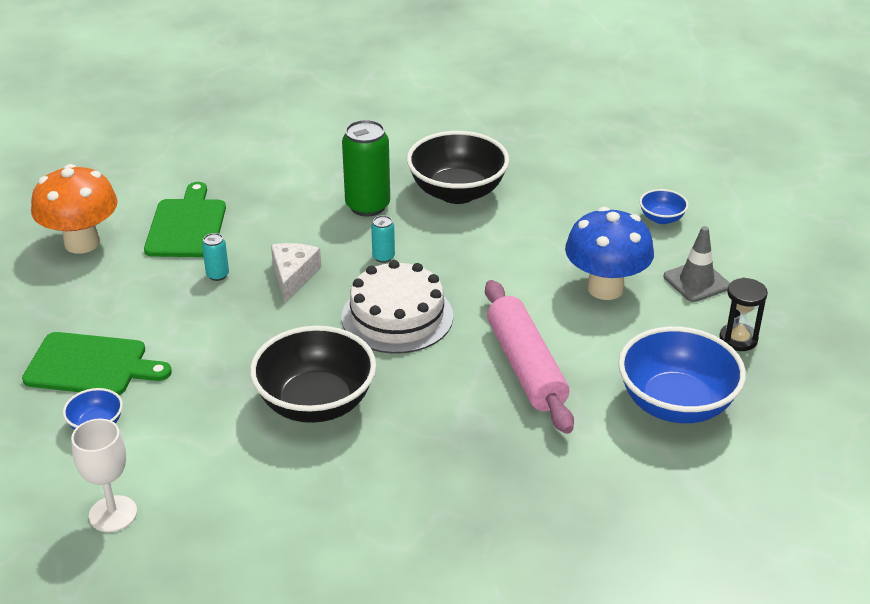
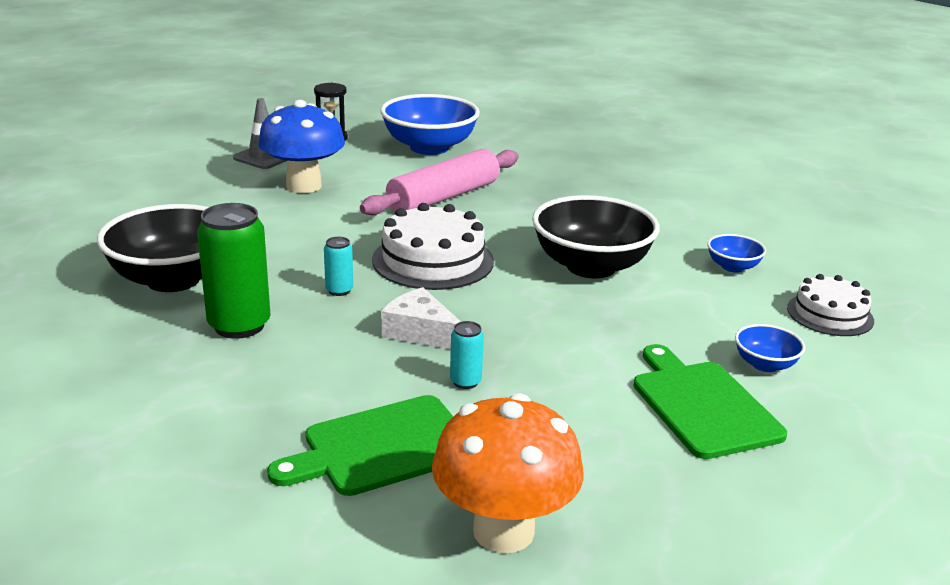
camera: 120 degrees left, 10 degrees down
white goblet [71,419,137,532] -> white cake [787,274,874,336]
white cheese [271,243,321,302] -> white cheese turned 60 degrees clockwise [381,287,461,350]
blue bowl [639,189,688,224] -> blue bowl moved to [707,234,766,273]

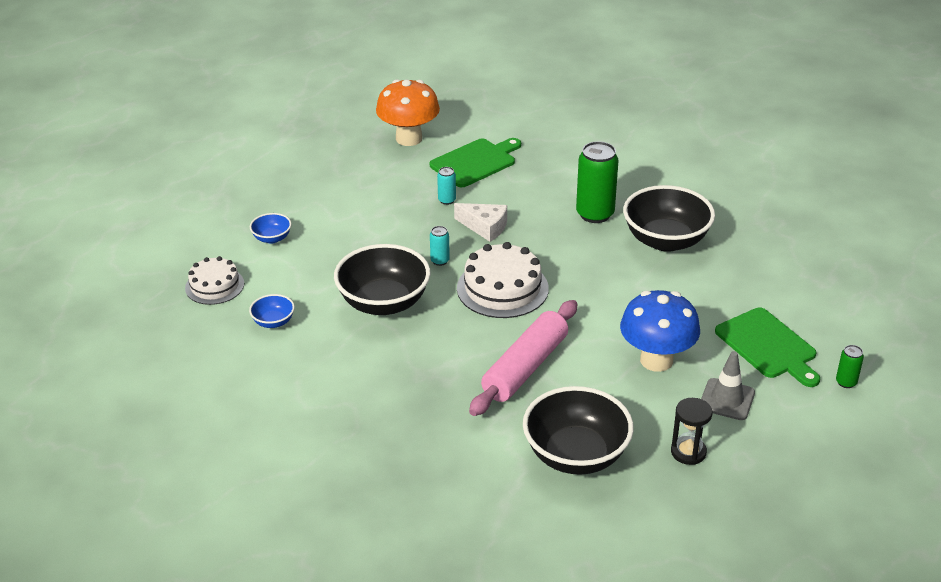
camera: 170 degrees right, 10 degrees up
turquoise can [324,237,353,296] -> turquoise can moved to [430,226,450,266]
blue bowl [380,94,480,155] -> black bowl [523,386,634,475]
green cutting board [633,344,787,459] -> green cutting board moved to [715,307,820,387]
none -> green can [836,345,864,388]

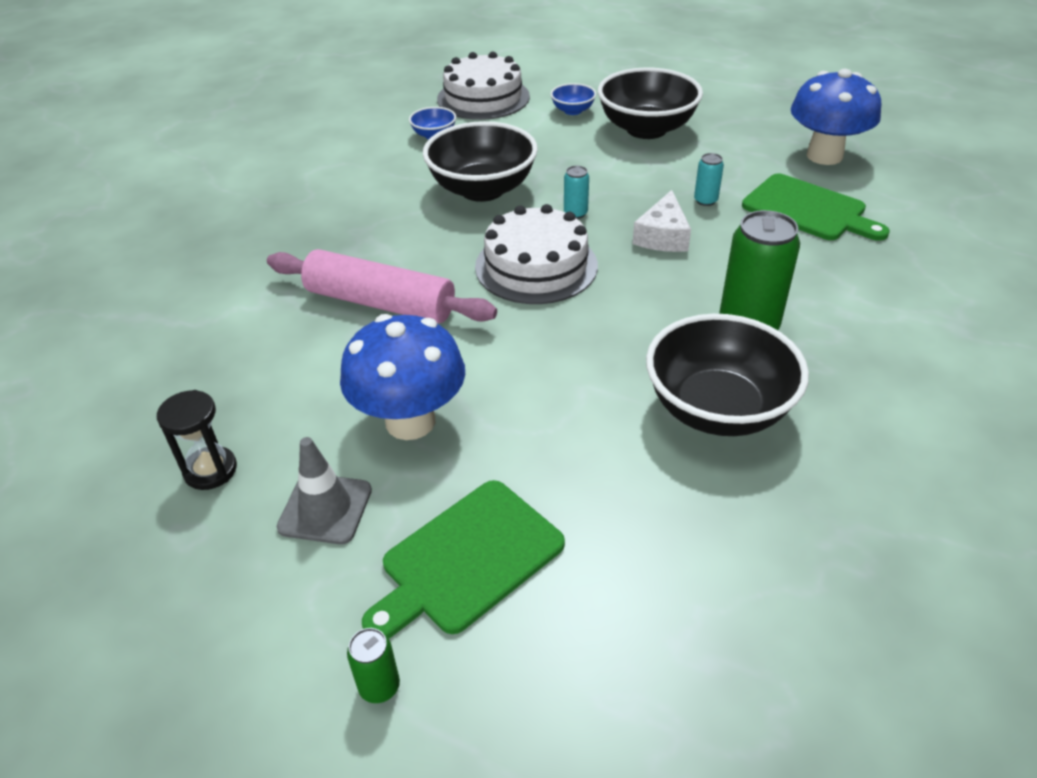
camera: 80 degrees right, 5 degrees up
white cake [185,256,244,305] -> white cake [437,52,530,120], size x1.56
orange mushroom [376,79,440,146] -> blue mushroom [791,69,881,165]
black bowl [523,386,634,475] -> black bowl moved to [598,67,703,139]

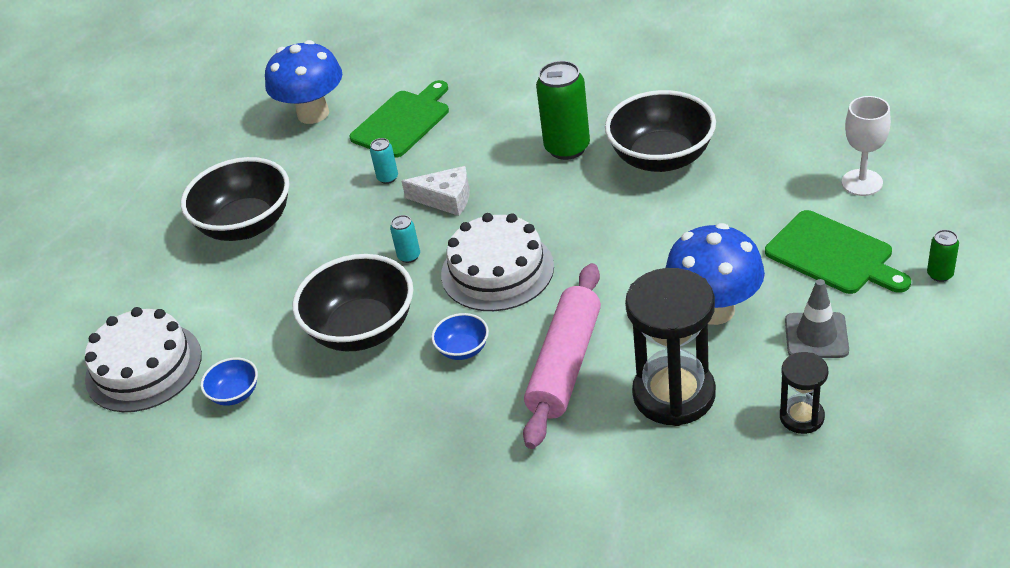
camera: 90 degrees left, 0 degrees up
blue bowl [550,83,596,115] -> blue bowl moved to [431,313,489,360]
none -> black hourglass [625,268,716,426]
none -> white goblet [842,96,891,196]

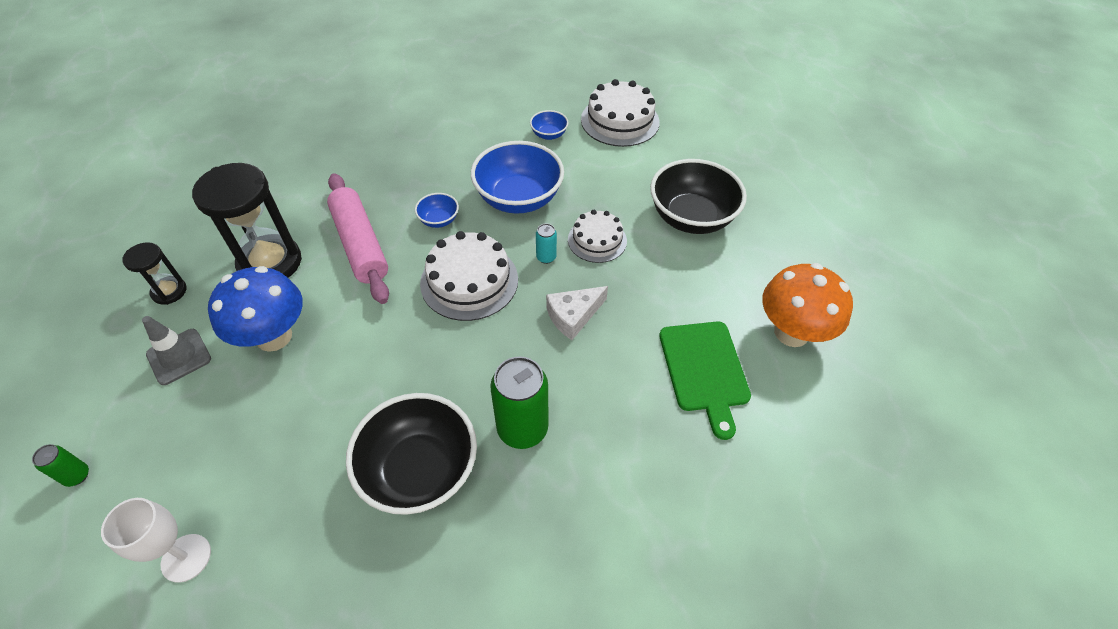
camera: 130 degrees right, 10 degrees up
blue mushroom [265,40,342,124] -> orange mushroom [762,263,853,347]
black bowl [293,254,413,352] -> blue bowl [471,141,564,214]
turquoise can [370,138,398,184] -> none
green cutting board [765,210,911,294] -> none
none -> white cake [568,210,627,263]

